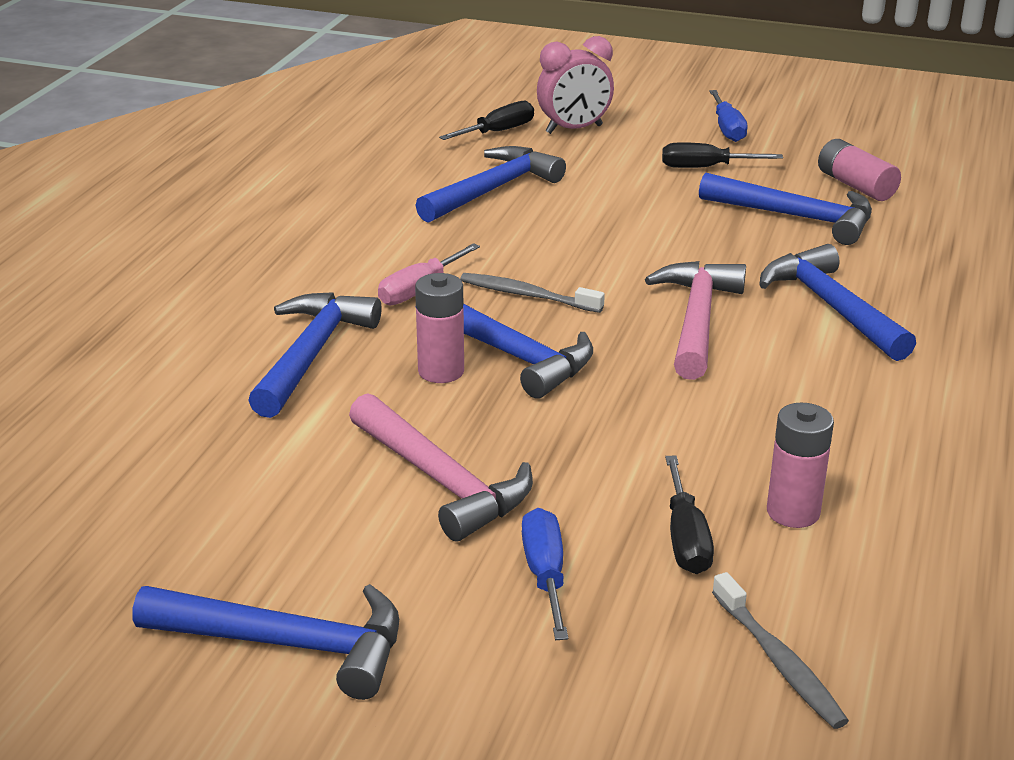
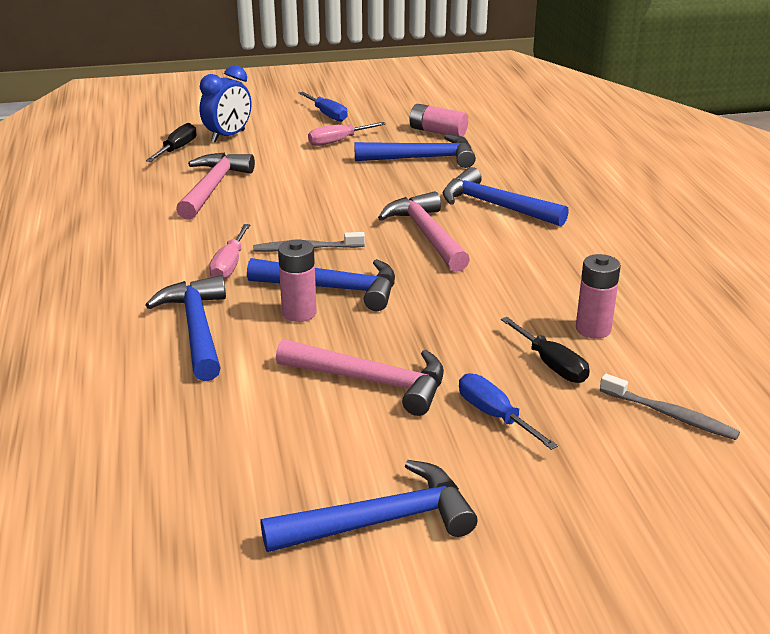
camera: 30 degrees left, 0 degrees up
blue hammer [415,146,566,223] -> pink hammer [176,153,255,220]
pink clock [537,36,614,134] -> blue clock [199,65,251,143]
black screwdriver [662,142,783,168] -> pink screwdriver [308,122,386,146]

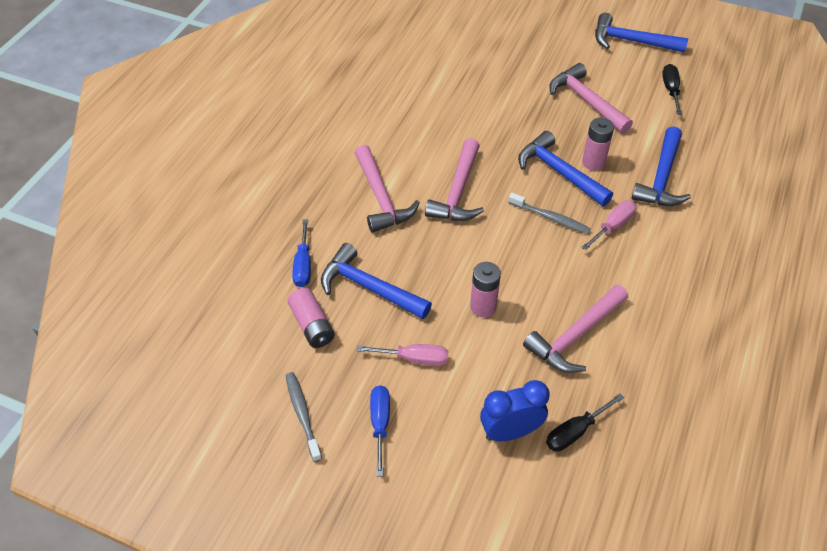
camera: 145 degrees left, 20 degrees up
blue hammer [443,167,569,226] -> pink hammer [355,145,420,233]
blue screwdriver [459,373,558,450] -> blue screwdriver moved to [292,219,311,287]
black screwdriver [501,317,590,383] -> black screwdriver moved to [662,64,682,115]
pink battery [576,254,621,339] -> pink battery moved to [470,262,501,317]
grey toothbrush [600,374,740,440] -> grey toothbrush moved to [286,372,322,462]

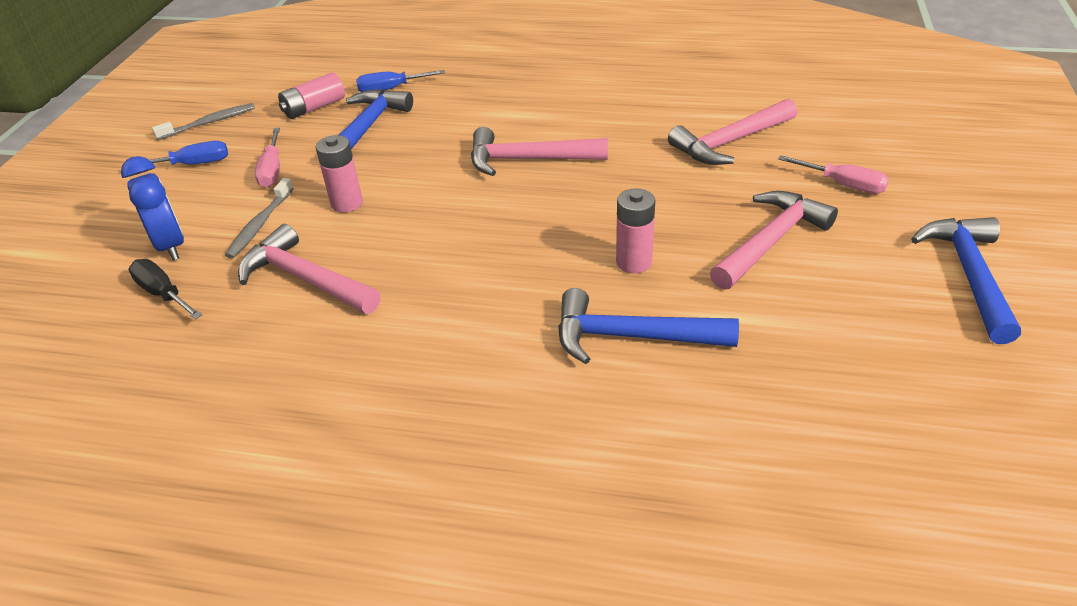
camera: 80 degrees right, 10 degrees down
pink hammer [355,145,420,233] -> pink hammer moved to [668,99,797,165]
grey toothbrush [508,193,591,234] -> grey toothbrush moved to [225,178,294,259]
blue hammer [518,131,613,206] -> none
pink screwdriver [581,200,637,251] -> pink screwdriver moved to [778,155,889,194]
black screwdriver [662,64,682,115] -> none

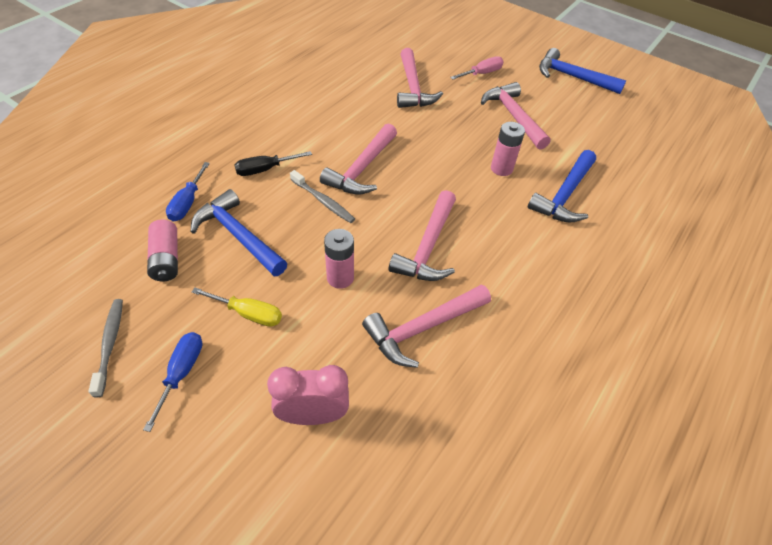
camera: 70 degrees left, 10 degrees up
blue clock [121,156,184,261] -> pink clock [267,365,349,425]
black screwdriver [128,259,202,319] -> black screwdriver moved to [235,151,312,176]
grey toothbrush [225,178,294,259] -> grey toothbrush moved to [290,170,355,223]
pink screwdriver [255,128,280,187] -> yellow screwdriver [192,287,282,327]
none -> pink hammer [389,190,456,281]

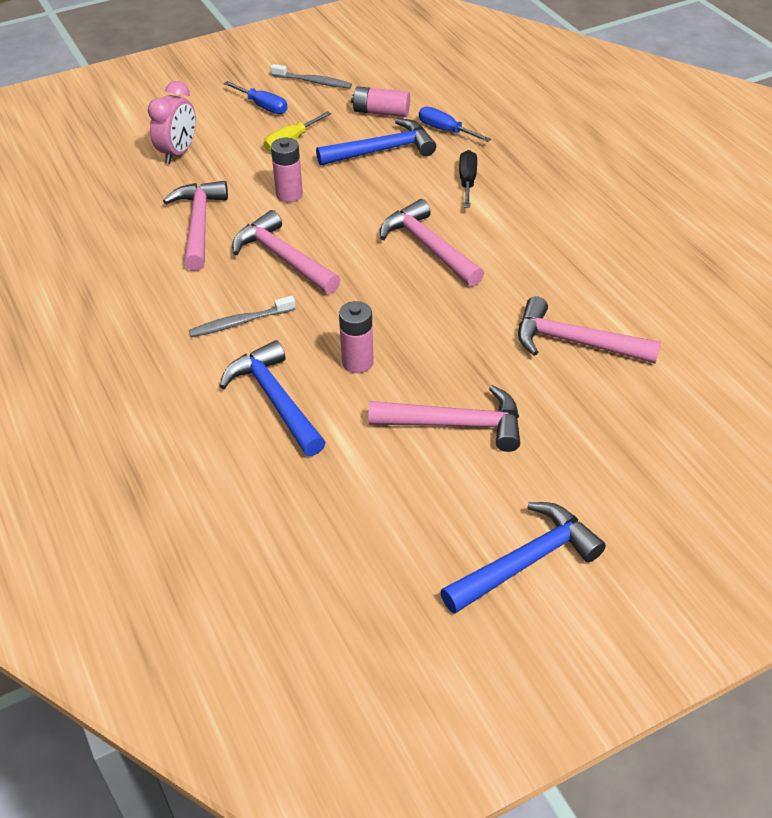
camera: 120 degrees right, 5 degrees down
grey toothbrush [290,170,355,223] -> grey toothbrush moved to [189,296,296,337]
pink screwdriver [450,56,504,80] -> none

